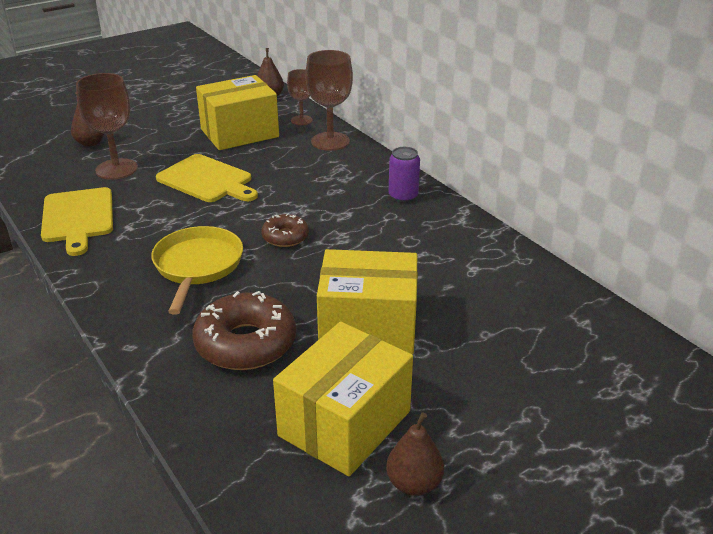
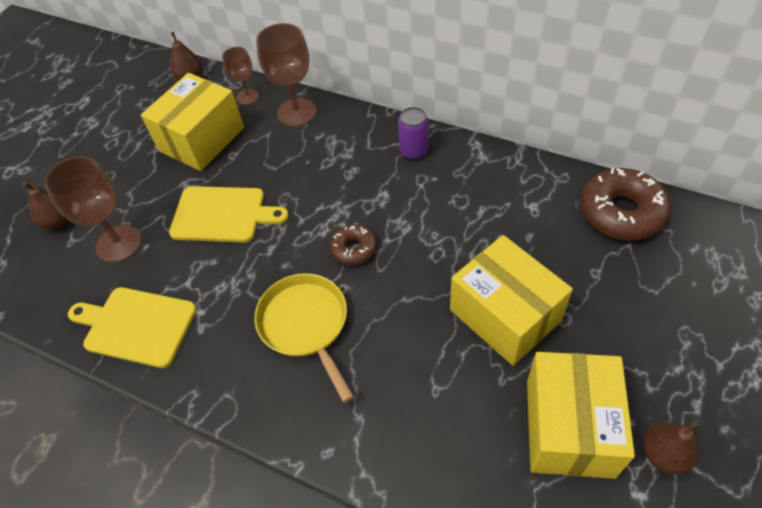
camera: 25 degrees left, 20 degrees up
yellow cutting board [41,187,113,256] -> yellow cutting board turned 150 degrees clockwise [68,287,197,368]
brown donut [193,291,296,370] -> brown donut moved to [580,168,671,241]
yellow box [317,249,418,354] -> yellow box turned 75 degrees clockwise [450,235,573,366]

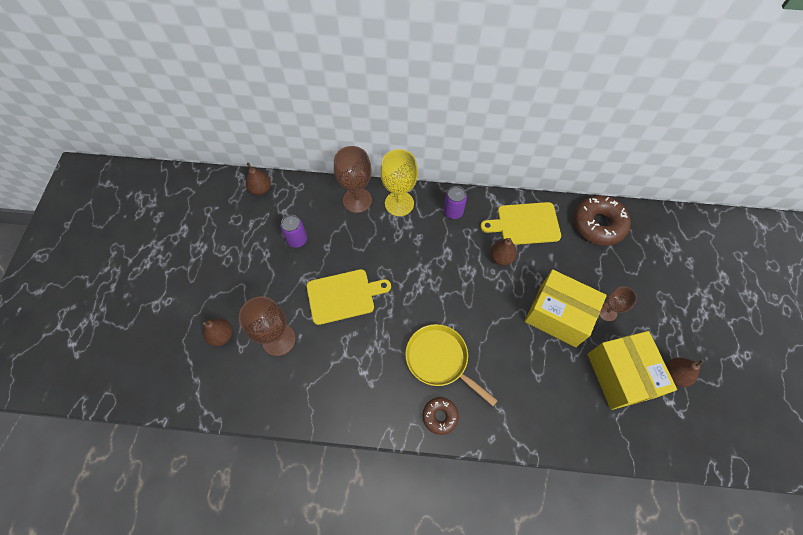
camera: 25 degrees left, 10 degrees up
yellow cutting board [68,287,197,368] -> yellow cutting board moved to [480,202,561,245]
yellow box [141,73,244,171] -> purple can [280,215,307,248]
brown goblet [222,47,259,105] -> brown goblet moved to [599,286,637,321]
brown donut [330,224,377,266] -> brown donut moved to [423,397,459,435]
none -> yellow goblet [380,149,418,216]
none -> brown pear [490,238,517,265]

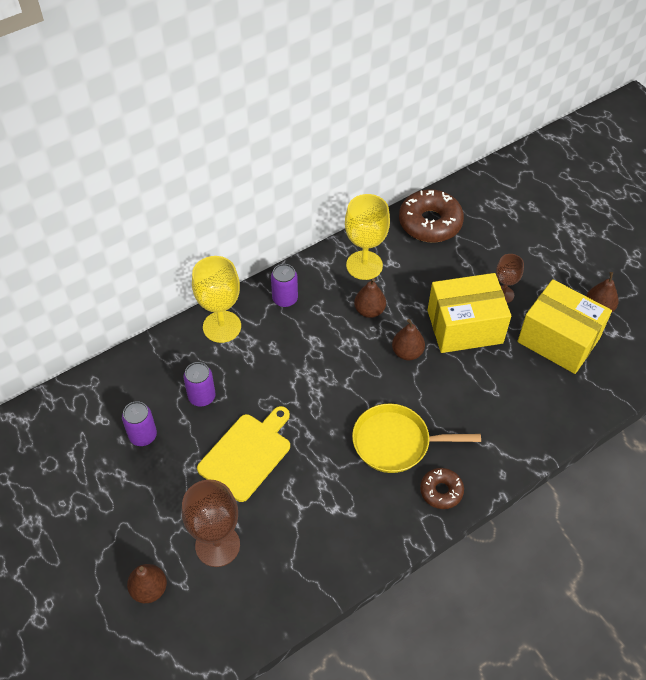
camera: 40 degrees left, 10 degrees down
brown pear [246,163,271,195] -> brown pear moved to [392,319,425,360]
brown goblet [334,146,372,213] -> none
yellow cutting board [480,202,561,245] -> yellow goblet [345,194,390,280]
none -> purple can [183,362,216,407]

